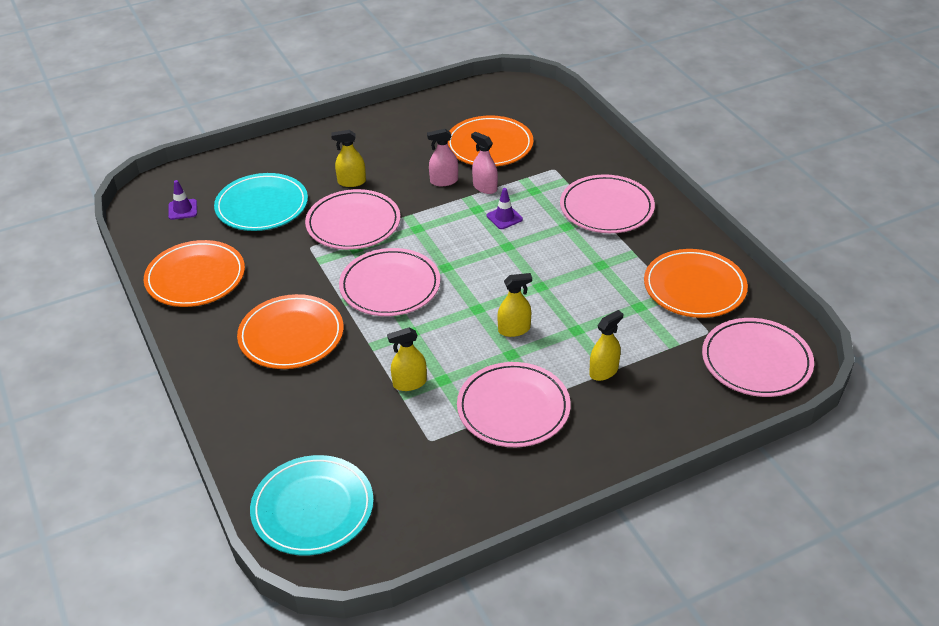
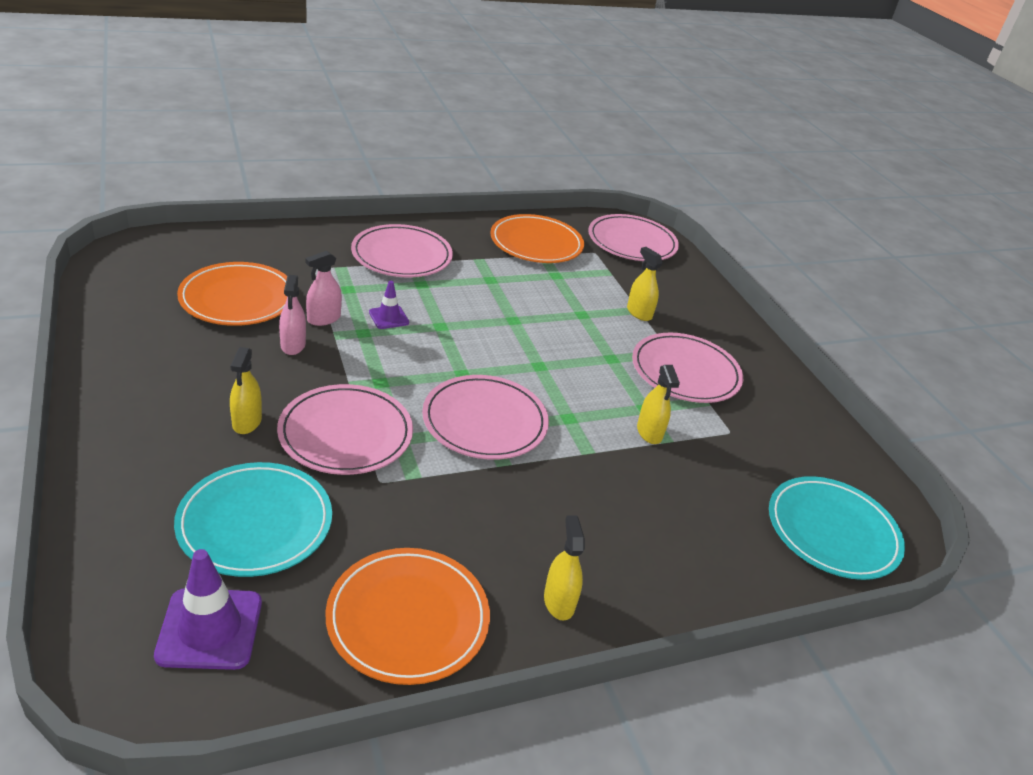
camera: 90 degrees left, 5 degrees down
purple traffic cone [168,180,197,220] -> purple traffic cone [154,549,262,670], size x1.76
orange plate [237,294,344,369] -> none
yellow spray bottle [497,273,532,337] -> yellow spray bottle moved to [544,515,585,621]

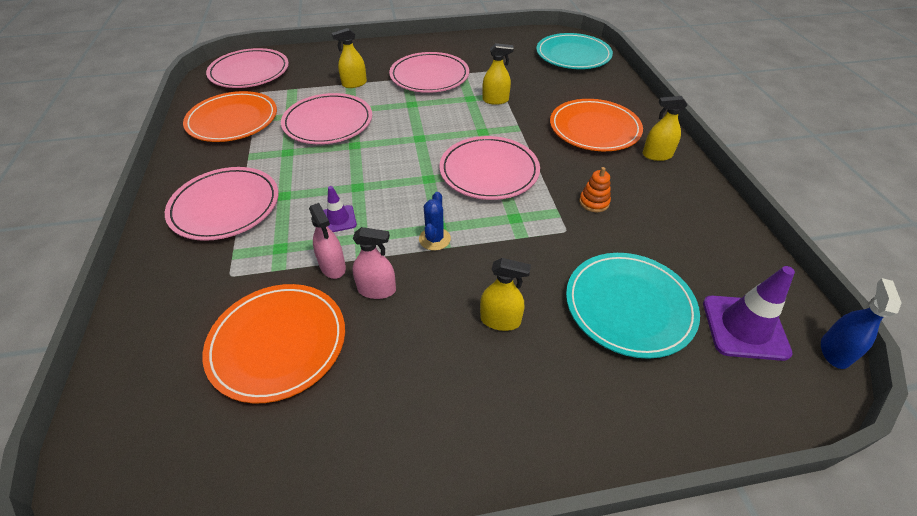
camera: 75 degrees left, 10 degrees up
pink plate [277,384,413,475] -> pink plate moved to [281,93,372,144]
orange plate [325,548,490,685] -> orange plate moved to [550,99,643,151]
none -> blue cactus [419,192,451,251]
none -> orange stacking toy [579,167,611,212]
none -> blue spray bottle [821,278,902,369]

